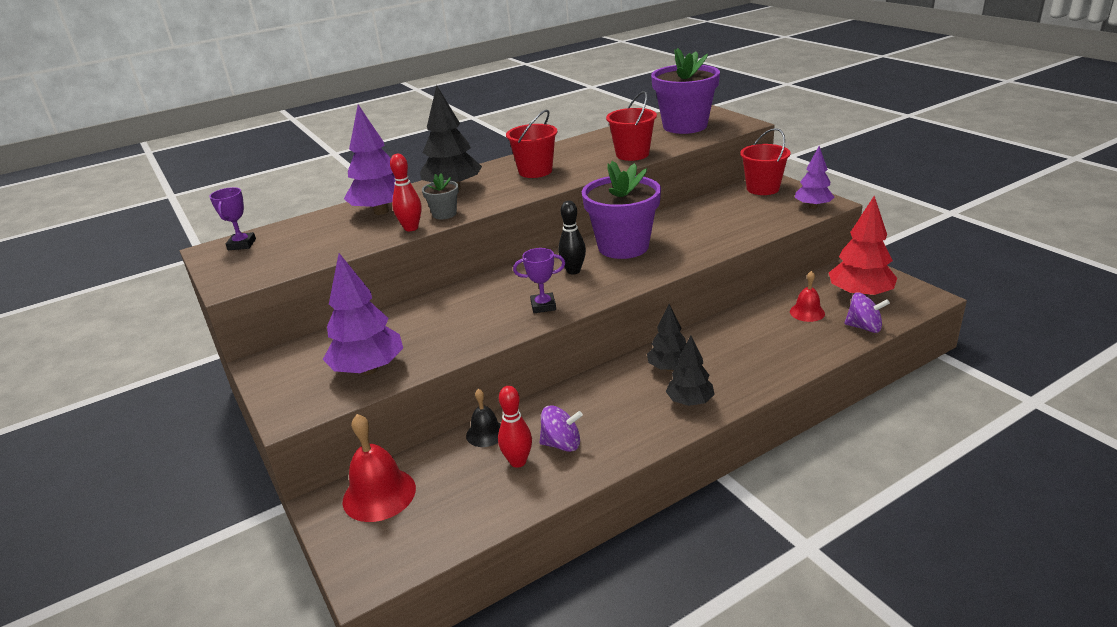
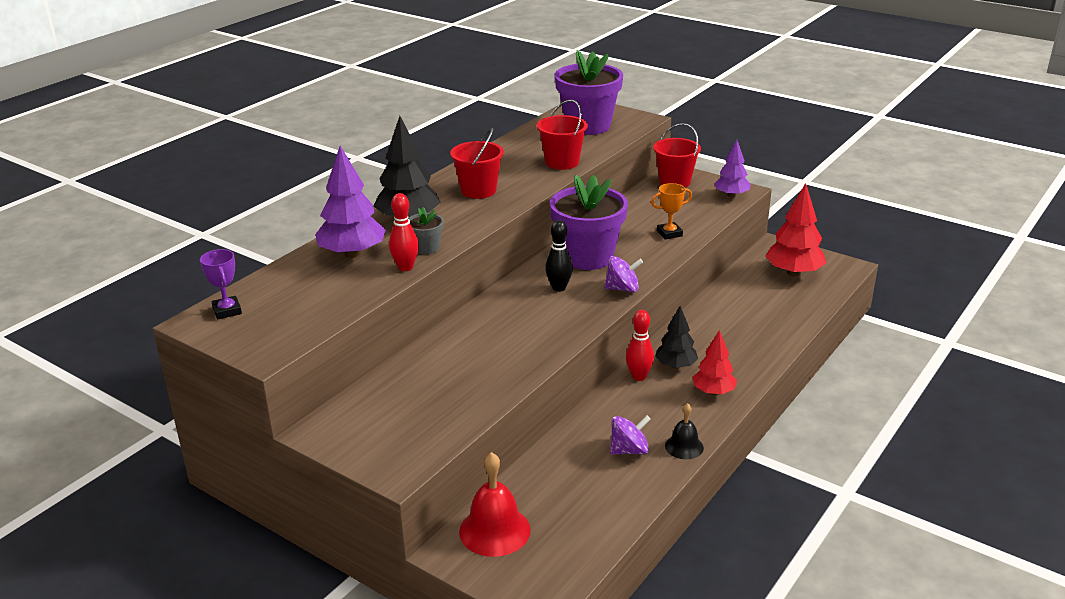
camera: 25 degrees left, 0 degrees up
purple tree [323,253,403,375] -> none
black bell [466,389,501,447] -> black bell moved to [665,403,704,459]
red bowling pin [498,386,532,468] -> red bowling pin moved to [626,310,654,381]
purple trophy [513,248,565,313] -> none
black tree [666,335,715,406] -> red tree [693,330,737,395]
red bell [790,271,825,322] -> none
purple spinning top [844,293,890,333] -> purple spinning top moved to [604,256,643,292]
none -> orange trophy [651,183,692,239]

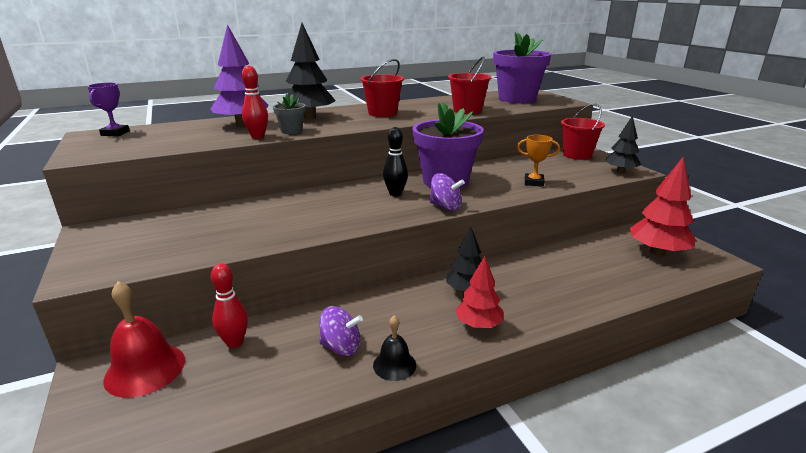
camera: 30 degrees right, 5 degrees down
red bowling pin [626,310,654,381] -> red bowling pin moved to [211,263,248,348]
purple tree [714,140,751,197] -> black tree [605,115,641,173]

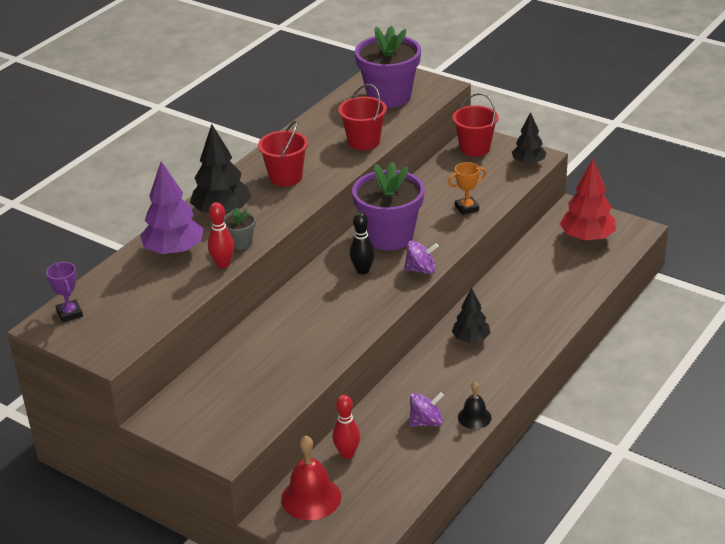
camera: 30 degrees left, 10 degrees up
red tree [455,256,503,329] -> none

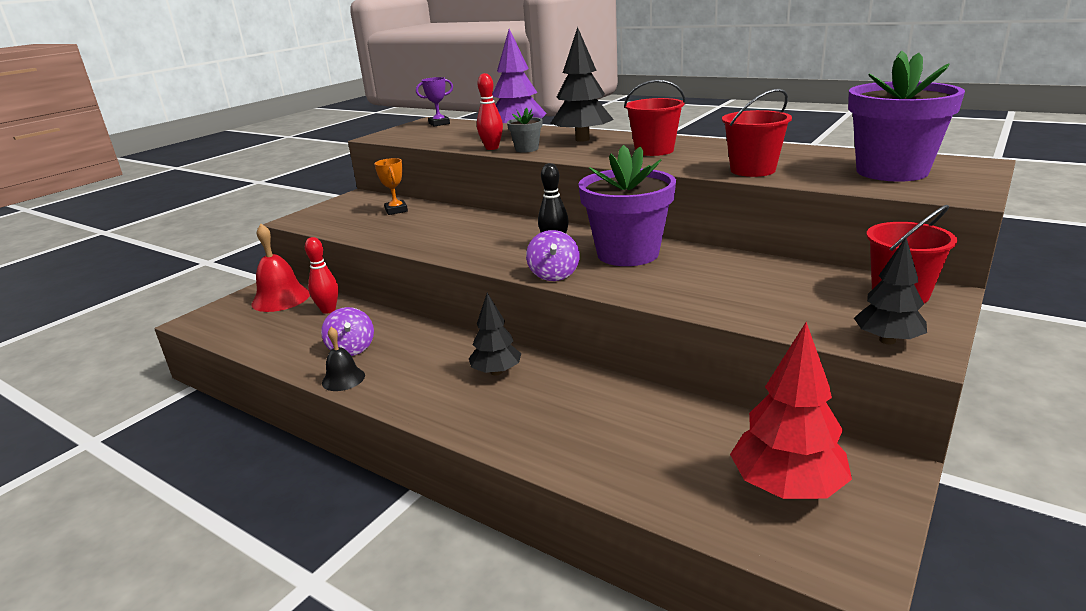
camera: 90 degrees right, 10 degrees down
orange trophy [448,162,487,215] -> orange trophy moved to [374,158,408,215]

